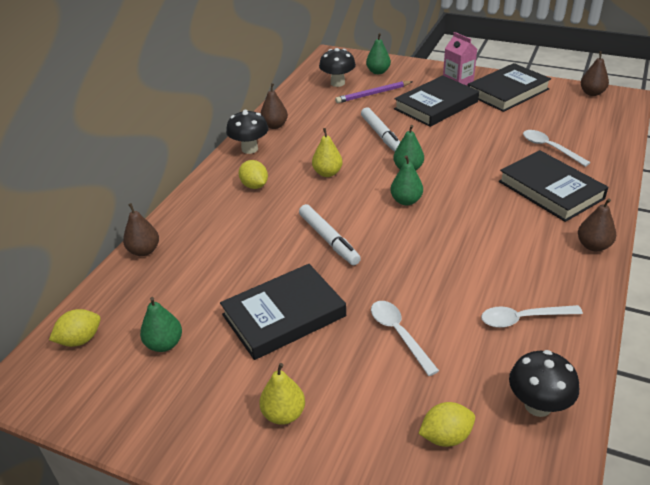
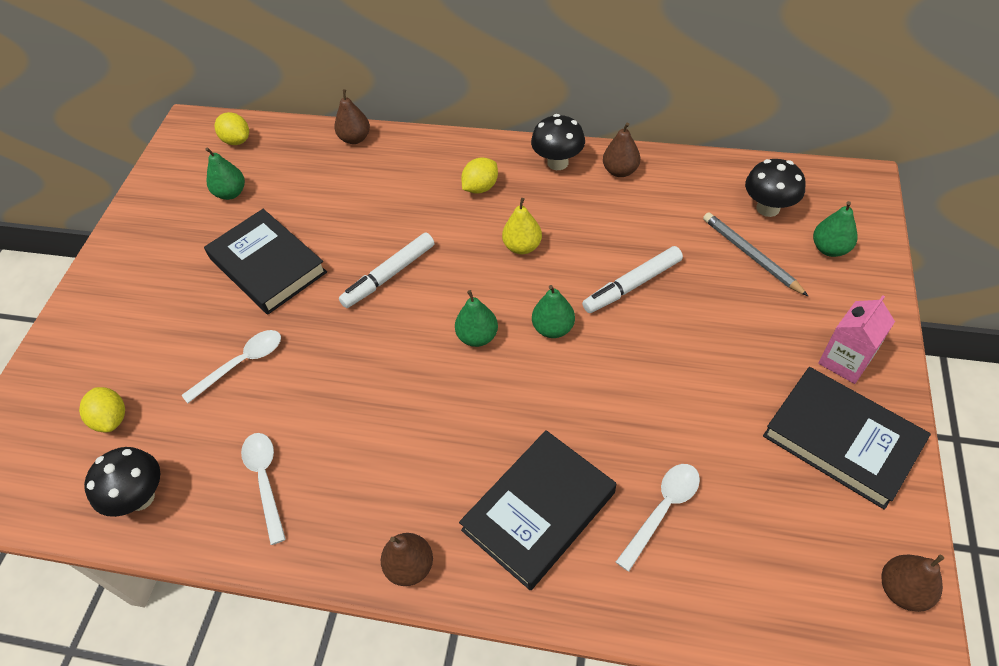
camera: 80 degrees right, 15 degrees up
yellow pear [260,363,305,425] -> none
purple pencil [335,81,413,103] -> grey pencil [703,212,808,296]
black book [394,75,479,127] -> none

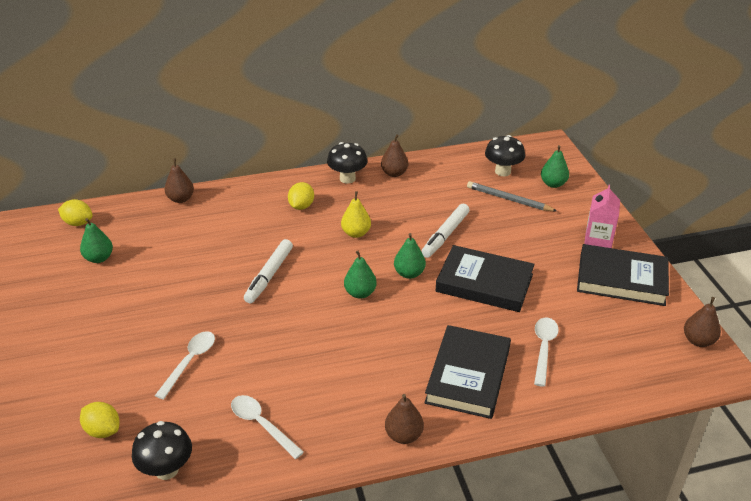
camera: 30 degrees left, 15 degrees down
black book [204,209,327,314] -> black book moved to [436,245,535,312]

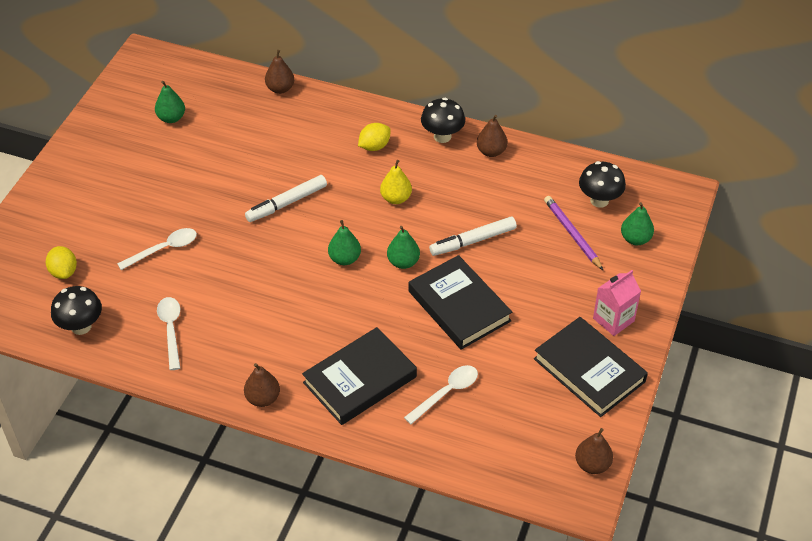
camera: 35 degrees right, 10 degrees up
yellow lemon [58,199,93,226] -> none
grey pencil [467,181,557,211] -> purple pencil [544,196,603,270]

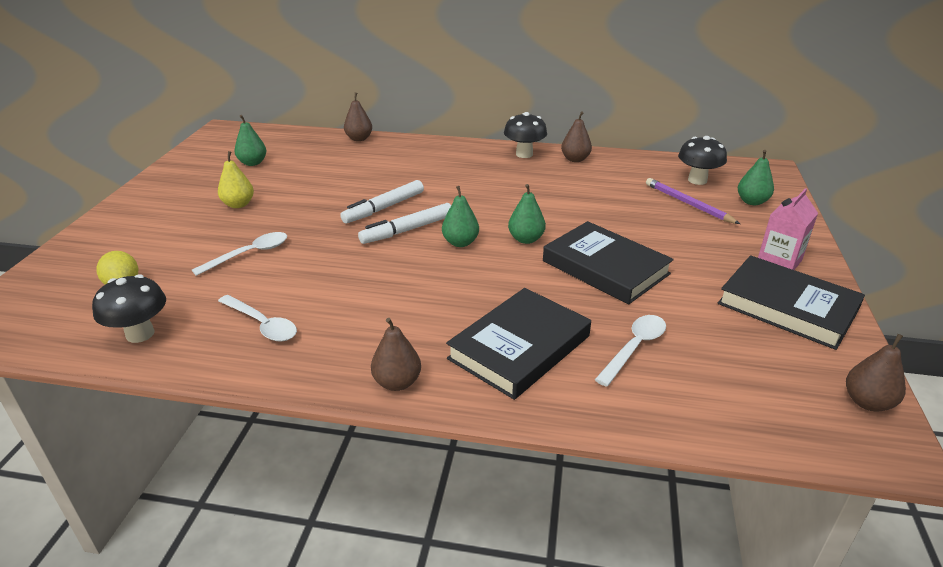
camera: 10 degrees left, 15 degrees down
white spoon [157,297,180,370] -> white spoon turned 150 degrees clockwise [218,295,297,341]
yellow lemon [358,123,391,151] -> none
yellow pear [380,160,412,204] -> yellow pear moved to [218,151,254,208]
white marker [429,217,517,256] -> white marker moved to [358,203,451,244]

